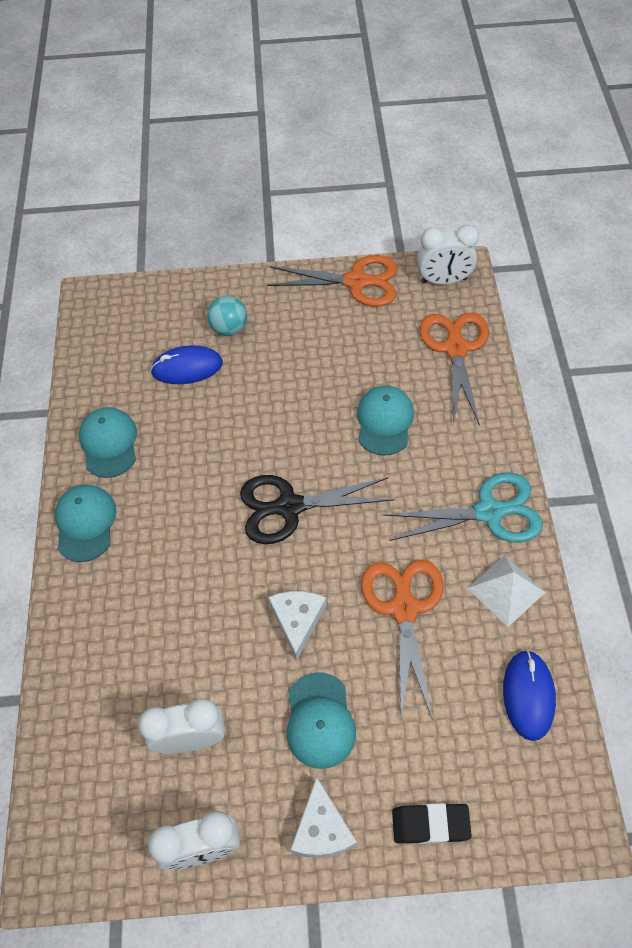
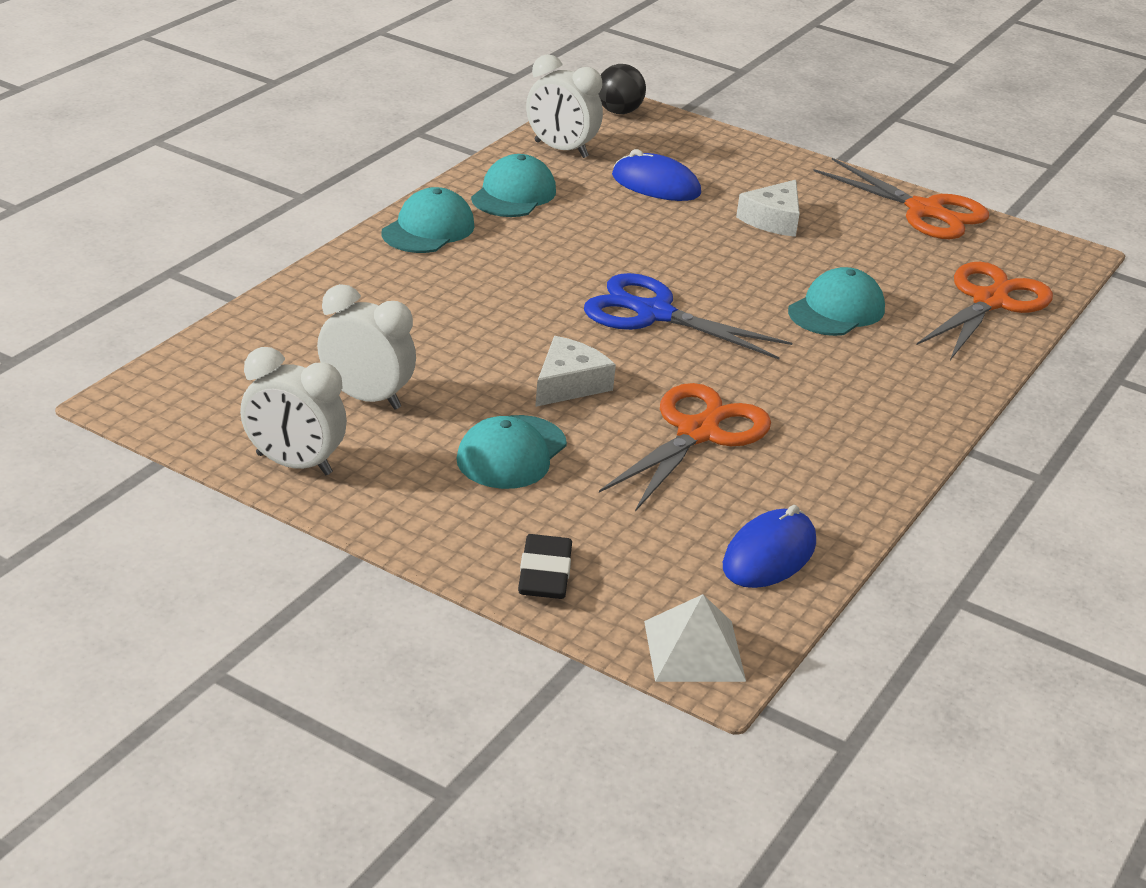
camera: 30 degrees right, 25 degrees down
turquoise ball [207,296,247,336] -> none
black scissors [240,475,395,544] -> blue scissors [584,273,792,359]
white cheese [290,777,357,858] -> white cheese moved to [736,180,800,237]
turquoise scissors [383,472,543,542] -> none
black eraser [392,803,472,844] -> black eraser turned 60 degrees clockwise [518,534,572,599]
white clock [417,224,479,285] -> white clock moved to [526,54,603,158]
white pyramid [467,555,546,627] -> white pyramid moved to [644,594,746,682]
none -> black ball [599,64,646,114]

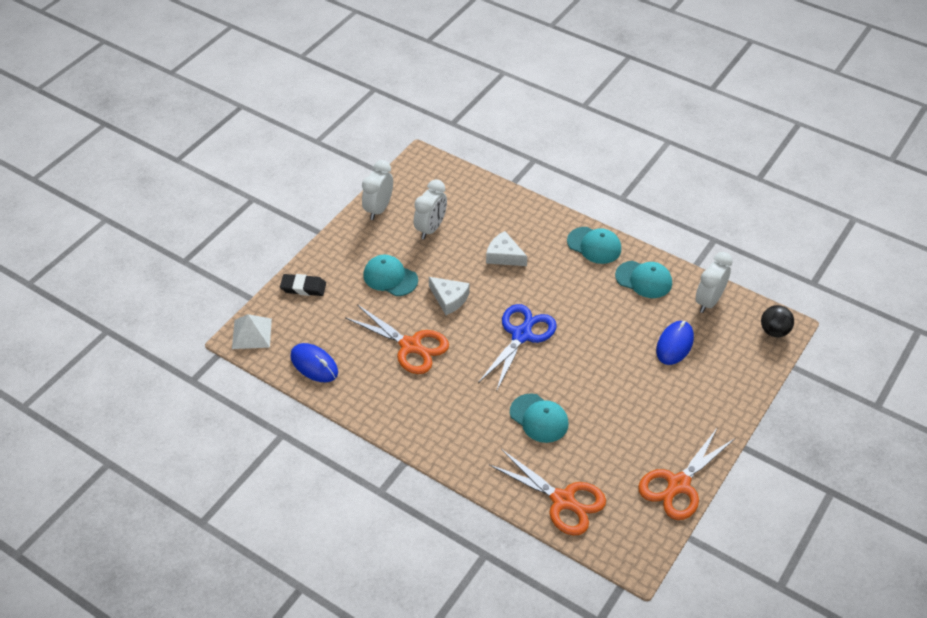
camera: 95 degrees right, 15 degrees up
white cheese [736,180,800,237] -> white cheese moved to [486,231,527,266]

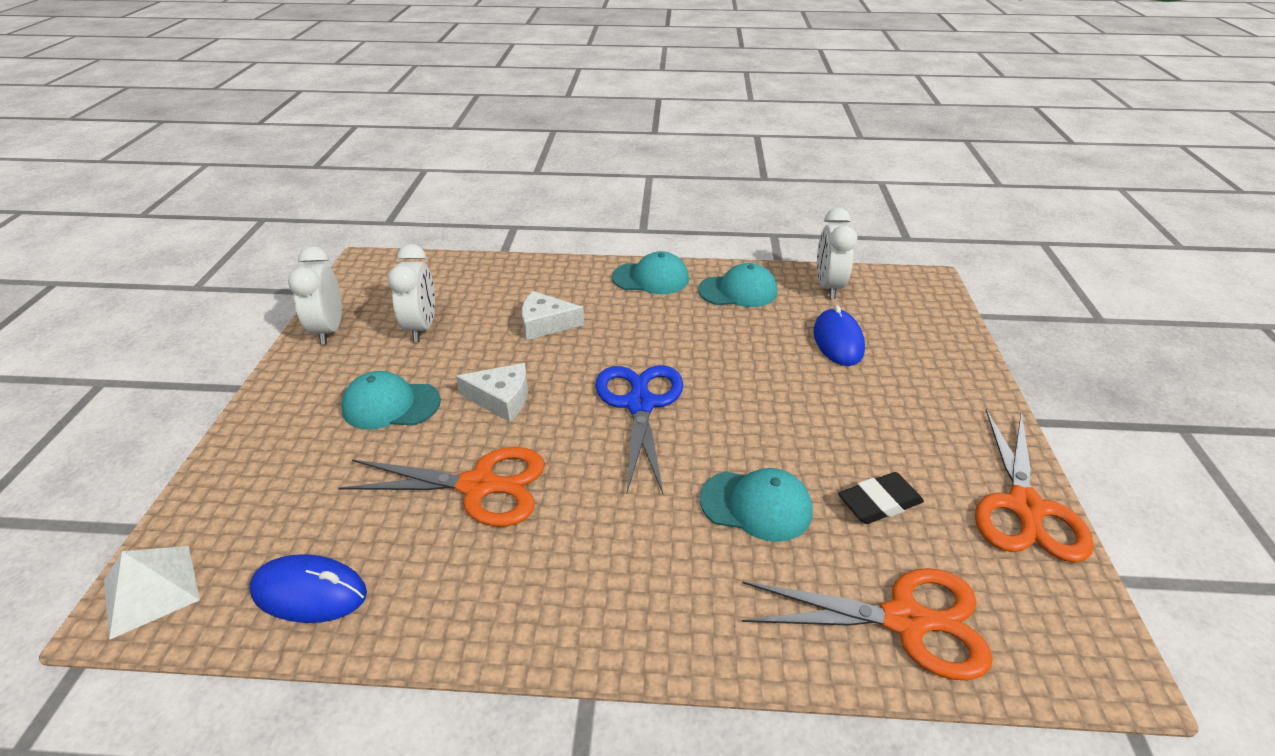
camera: 30 degrees left, 10 degrees down
black eraser [280,274,326,296] -> black eraser moved to [838,472,924,524]
black ball [761,305,794,337] -> none

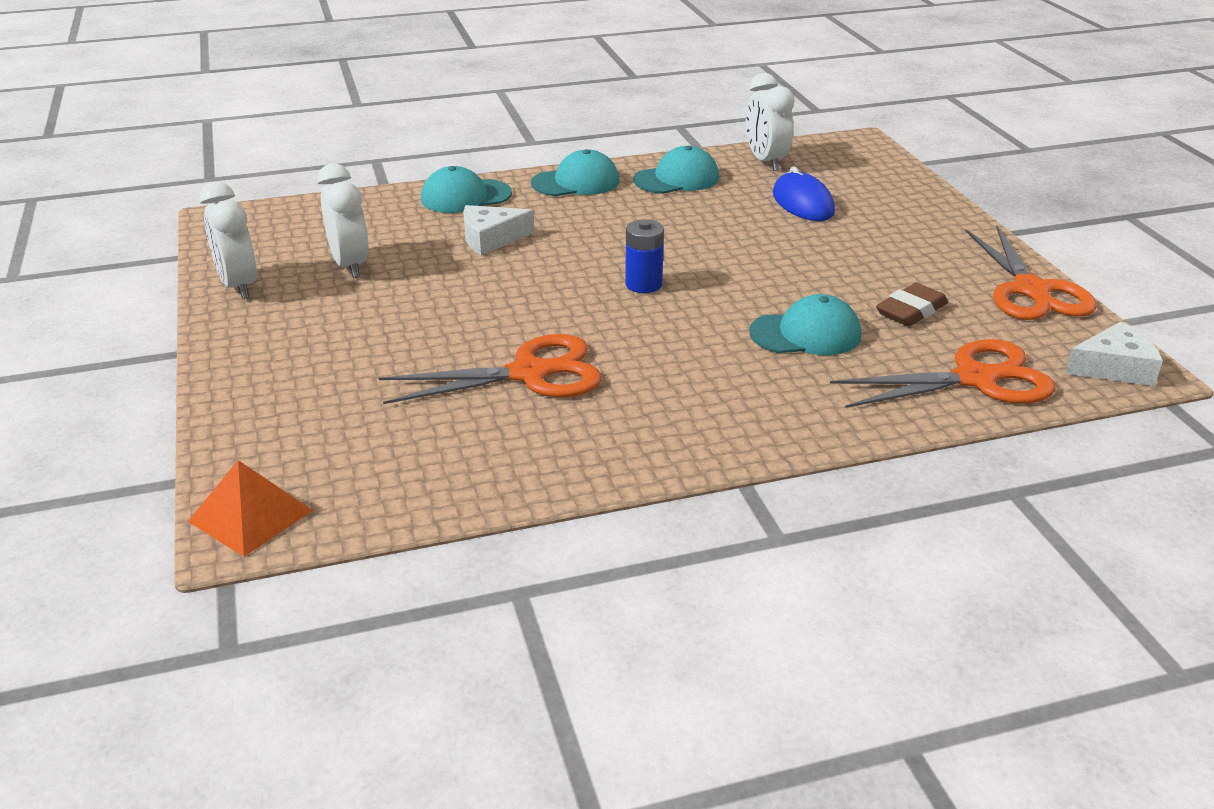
camera: 20 degrees left, 5 degrees down
white pyramid [104,546,200,640] -> orange pyramid [188,460,313,557]
blue mouse [250,554,367,623] -> none
turquoise cap [341,371,441,429] -> turquoise cap moved to [421,166,512,213]
white cheese [456,363,528,422] -> white cheese moved to [1065,321,1163,386]
blue scissors [595,365,683,494] -> blue battery [625,219,664,293]
black eraser [838,472,924,524] -> brown eraser [876,283,948,326]

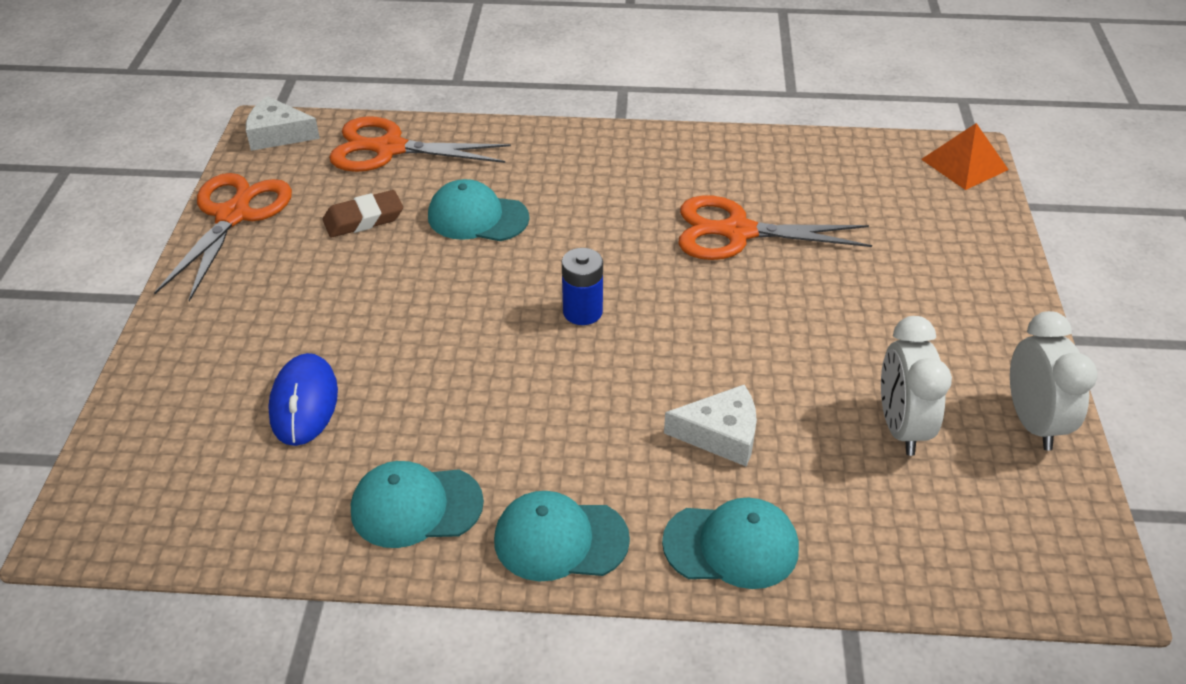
camera: 160 degrees left, 10 degrees up
white clock [746,73,795,171] -> none

